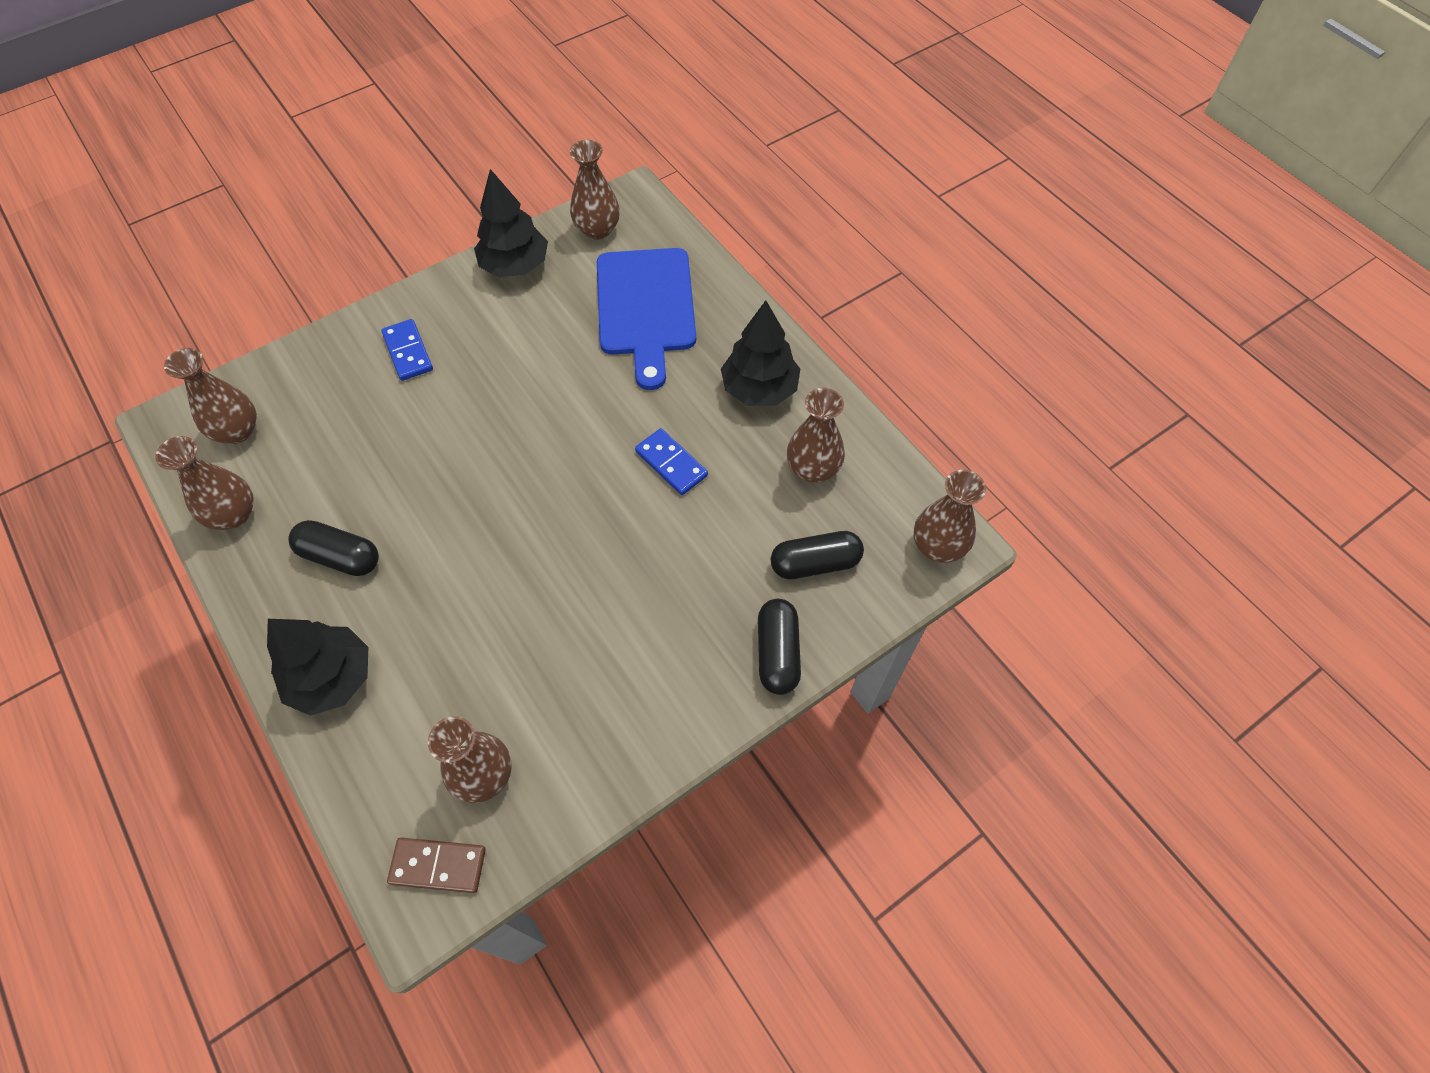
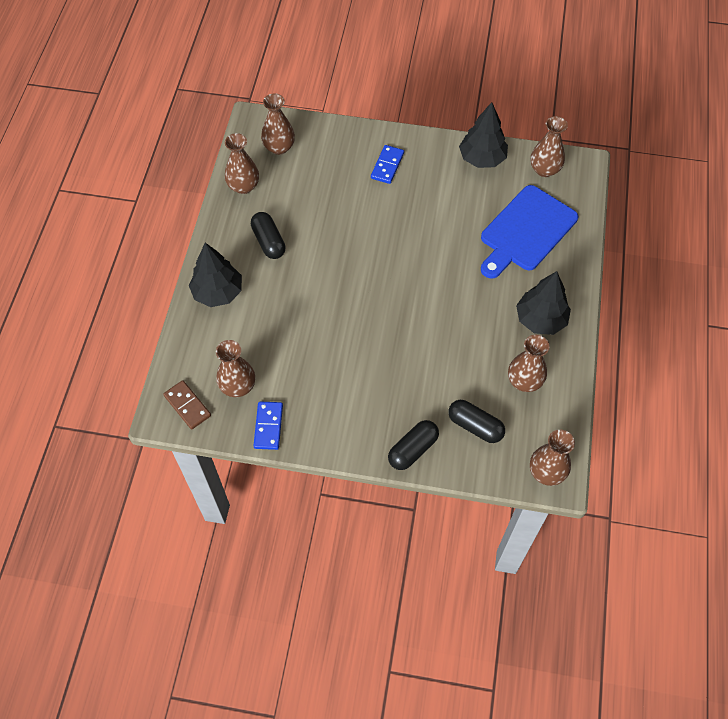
camera: 45 degrees right, 0 degrees up
blue domino [635,428,708,495] -> blue domino moved to [253,401,283,450]

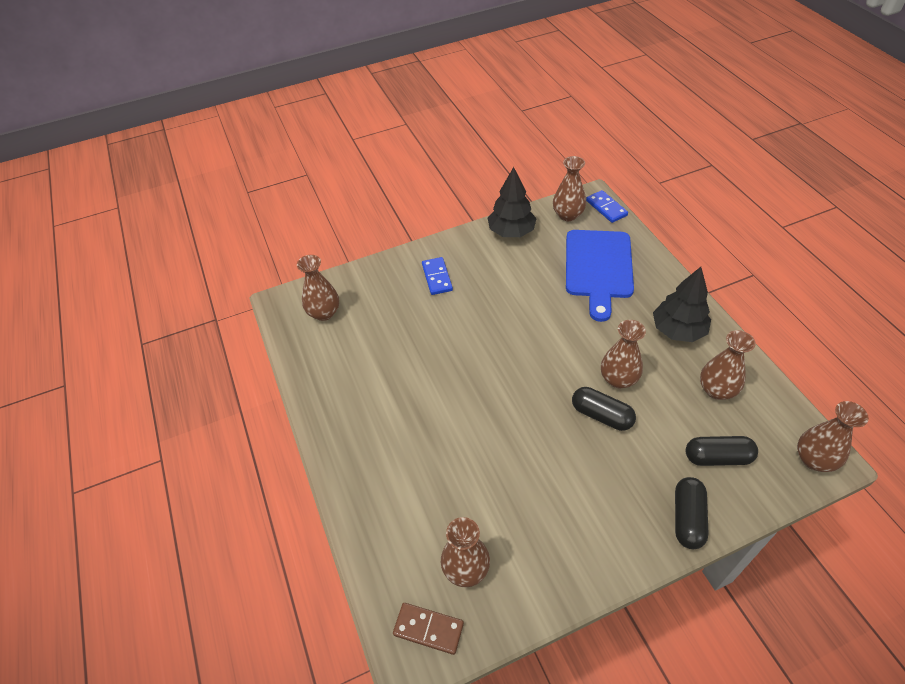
camera: 30 degrees left, 10 degrees down
black tree [189,243,242,307] -> none
brown vase [225,133,259,194] -> brown vase moved to [601,320,646,388]
black capsule [251,212,286,259] -> black capsule moved to [572,387,636,431]
blue domino [253,401,283,450] -> blue domino moved to [586,190,628,223]

